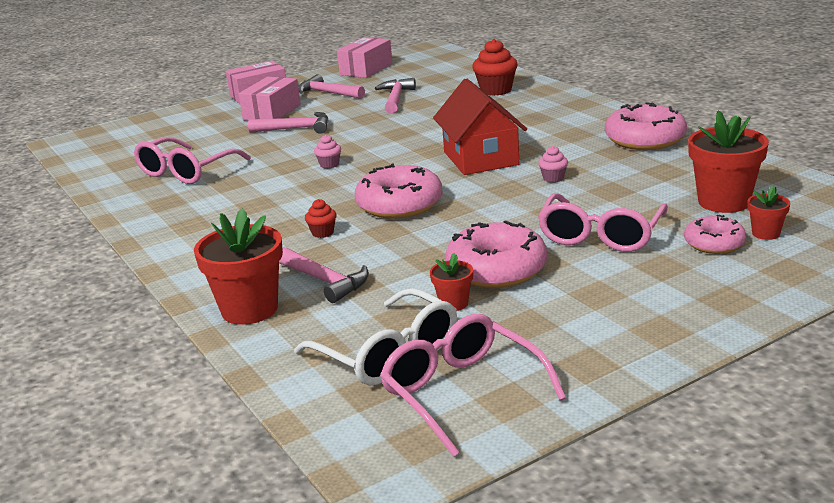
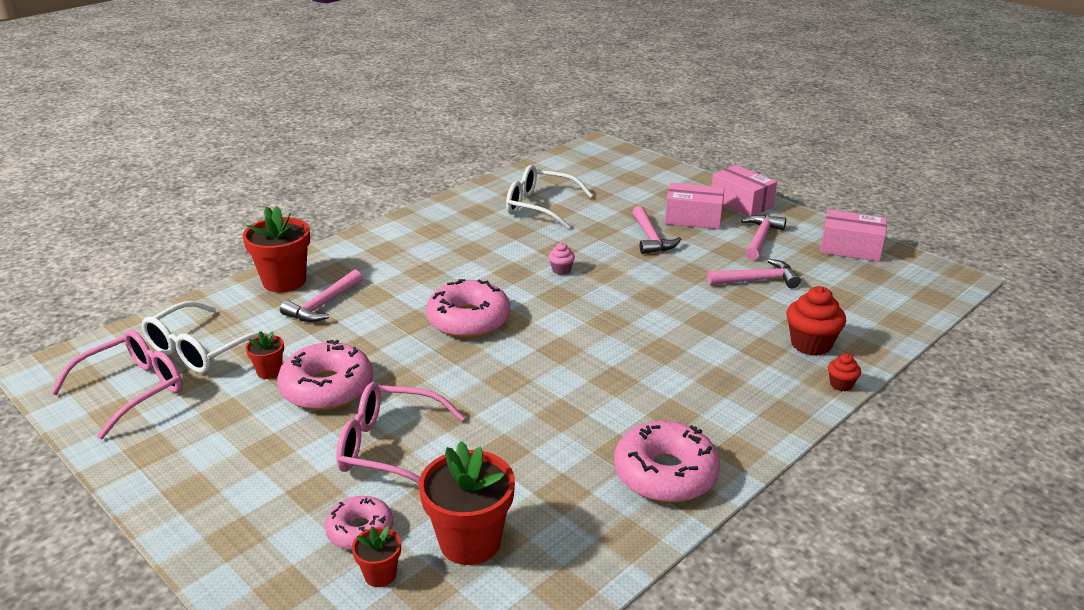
camera: 75 degrees right, 5 degrees up
pink glasses [134,137,251,184] -> white glasses [506,165,593,229]
red cupcake [305,199,336,238] -> red cupcake moved to [828,353,861,391]
red house [433,78,527,175] -> none
pink cupcake [538,146,568,183] -> none

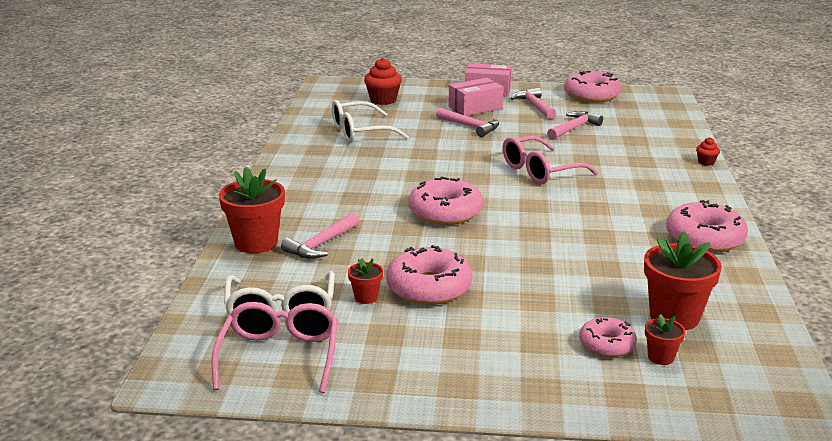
camera: 40 degrees left, 5 degrees down
pink hammer [280,270,363,322] -> pink hammer turned 45 degrees clockwise [281,213,359,259]
pink glasses [336,382,465,484] -> pink glasses moved to [502,136,598,184]
pink cupcake [548,243,575,275] -> none
red cupcake [787,286,846,356] -> red cupcake moved to [364,58,402,105]
pink box [820,209,887,262] -> pink donut [564,71,621,103]

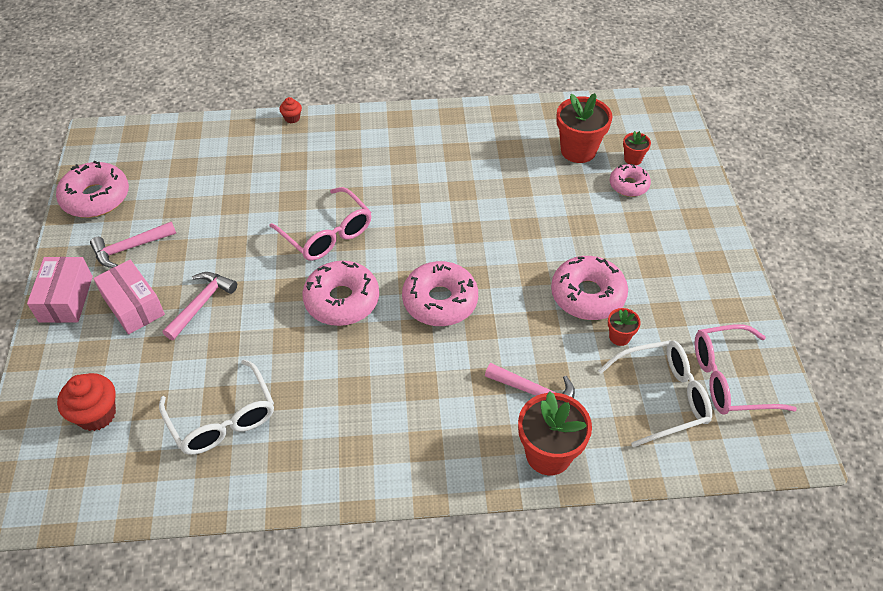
camera: 100 degrees left, 25 degrees up
pink hammer [547,111,603,140] -> none
pink donut [666,200,748,253] -> pink donut moved to [302,261,379,326]

